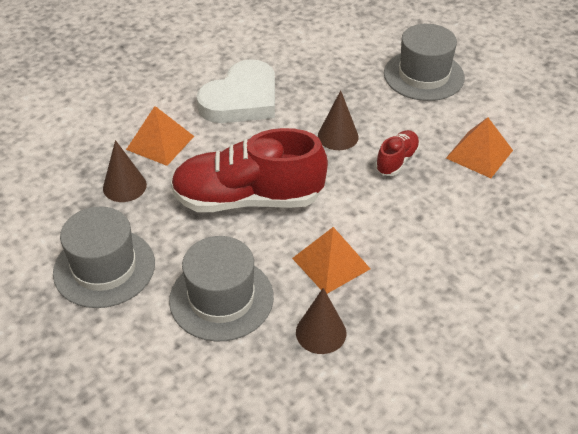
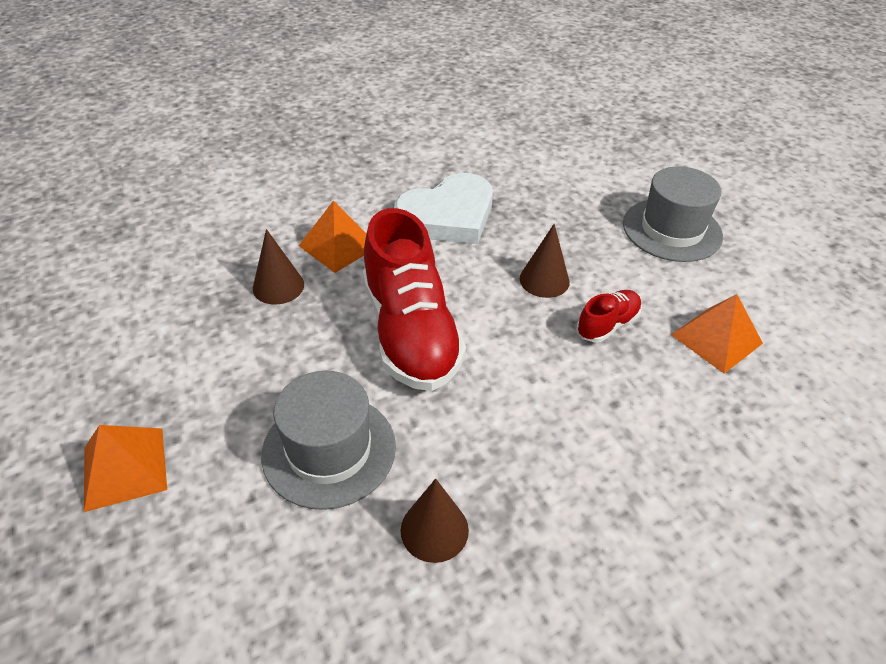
camera: 15 degrees right, 0 degrees up
grey hat [53,207,155,308] -> none
red shoe [171,128,328,212] -> red shoe turned 120 degrees counterclockwise [363,208,466,391]
orange pyramid [292,227,370,294] -> orange pyramid moved to [84,425,167,512]

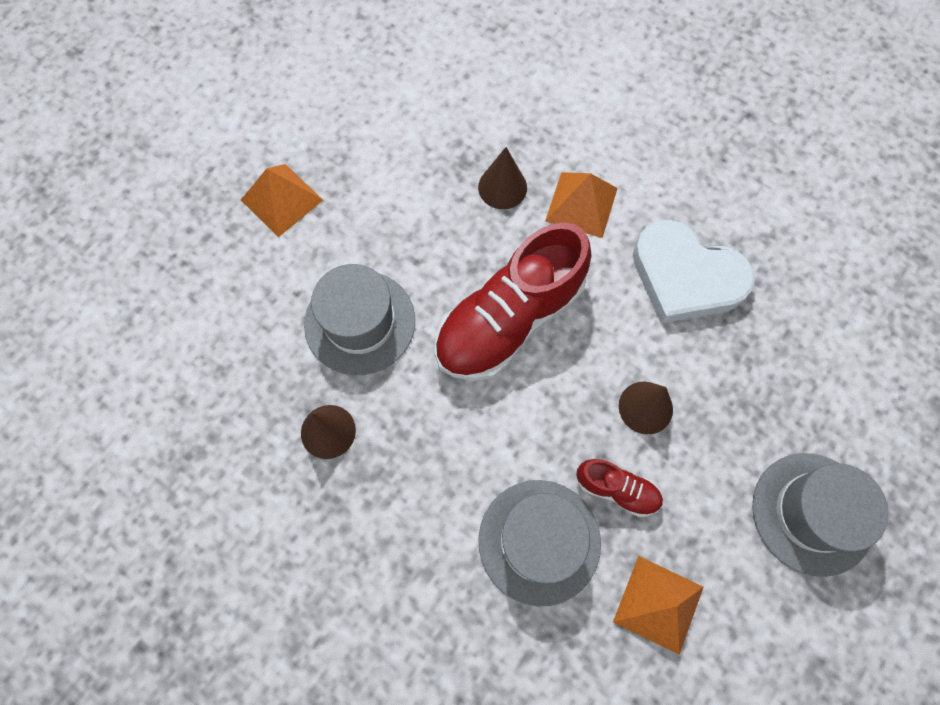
camera: 65 degrees right, 25 degrees up
none -> grey hat [478,480,601,607]

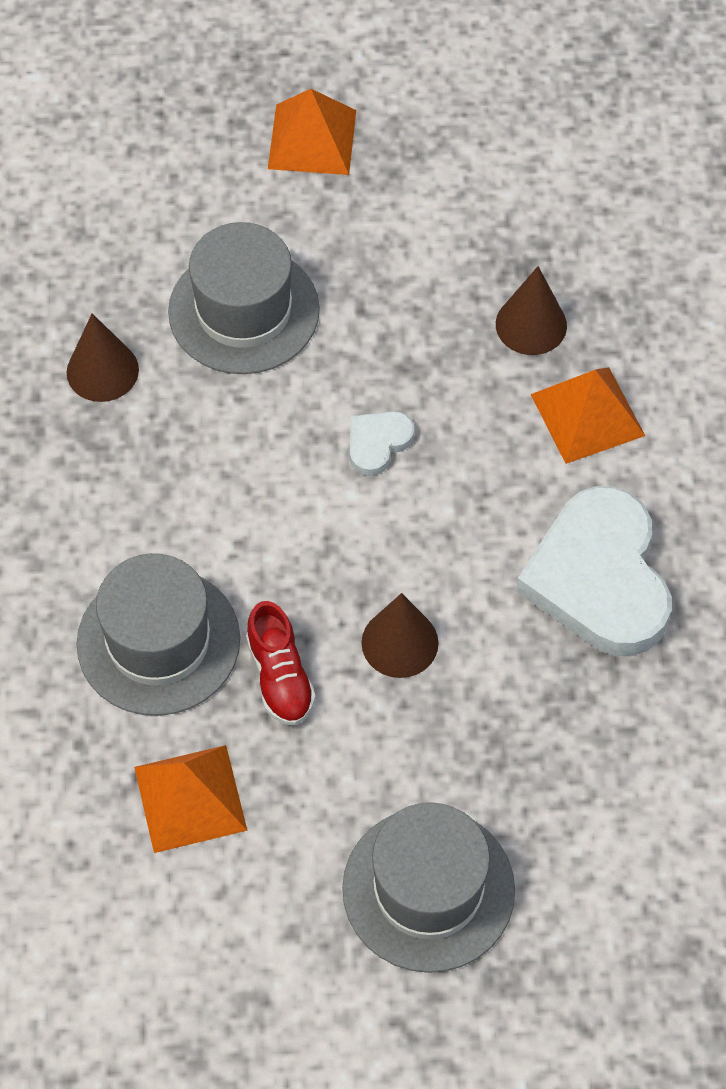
camera: 50 degrees right, 10 degrees down
red shoe [435,222,591,381] -> white heart [350,411,414,476]

